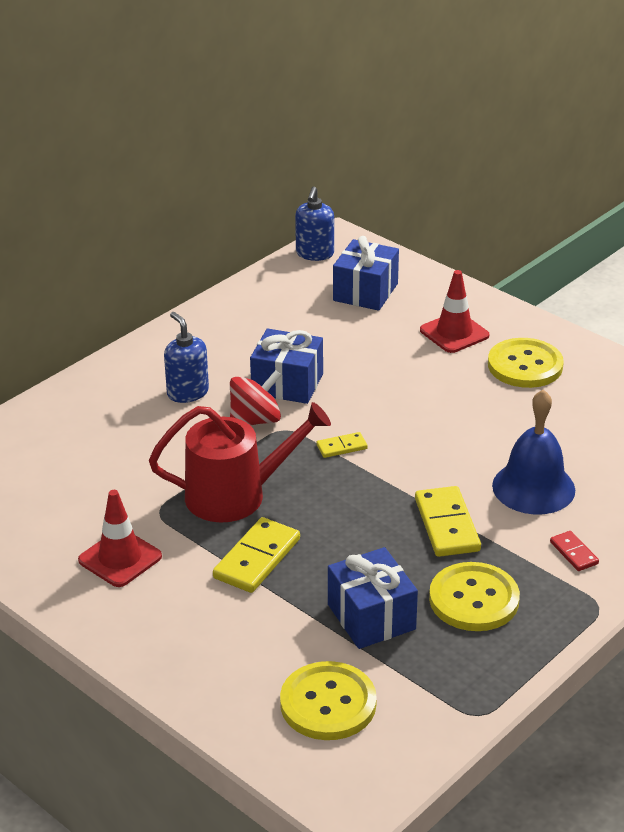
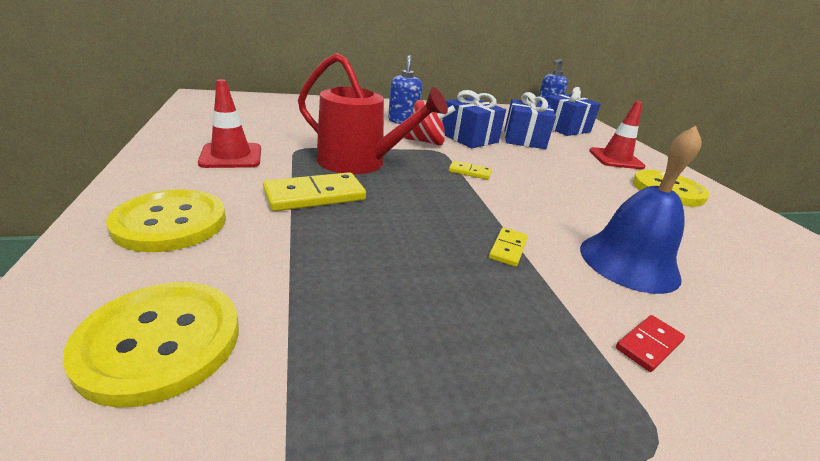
camera: 30 degrees right, 5 degrees down
blue gift [328,547,418,649] -> blue gift moved to [504,92,556,149]
yellow domino [415,486,481,557] -> yellow domino [489,227,528,267], size x0.54
yellow button [429,562,520,631] -> yellow button moved to [106,189,226,252]
red domino [550,531,599,571] -> red domino turned 45 degrees clockwise [616,315,685,372]

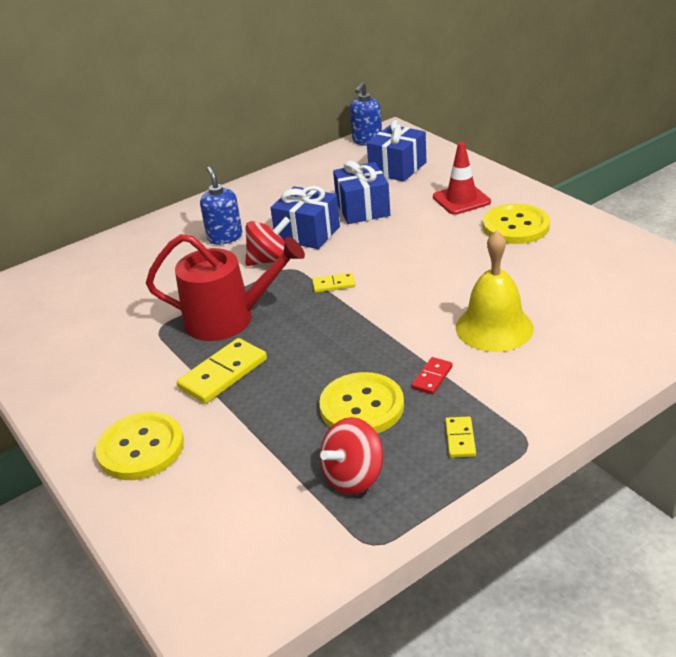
camera: 15 degrees left, 5 degrees up
yellow button [63,282,239,408] -> yellow button moved to [319,372,404,433]
red traffic cone [198,79,261,168] -> none
yellow domino [489,227,528,267] -> yellow domino moved to [445,416,476,458]
blue bell [580,126,702,294] -> yellow bell [456,230,534,352]
red domino [616,315,685,372] -> red domino moved to [412,357,453,394]
none -> red spinning top [320,417,383,495]

